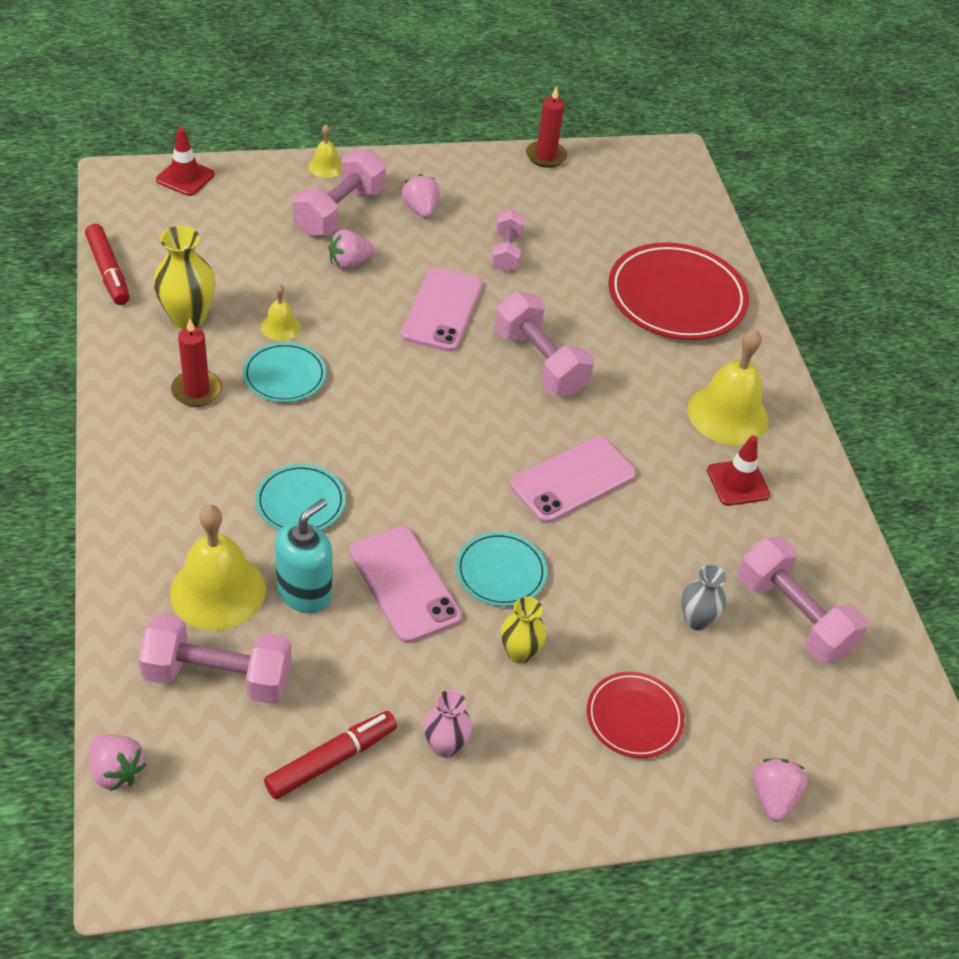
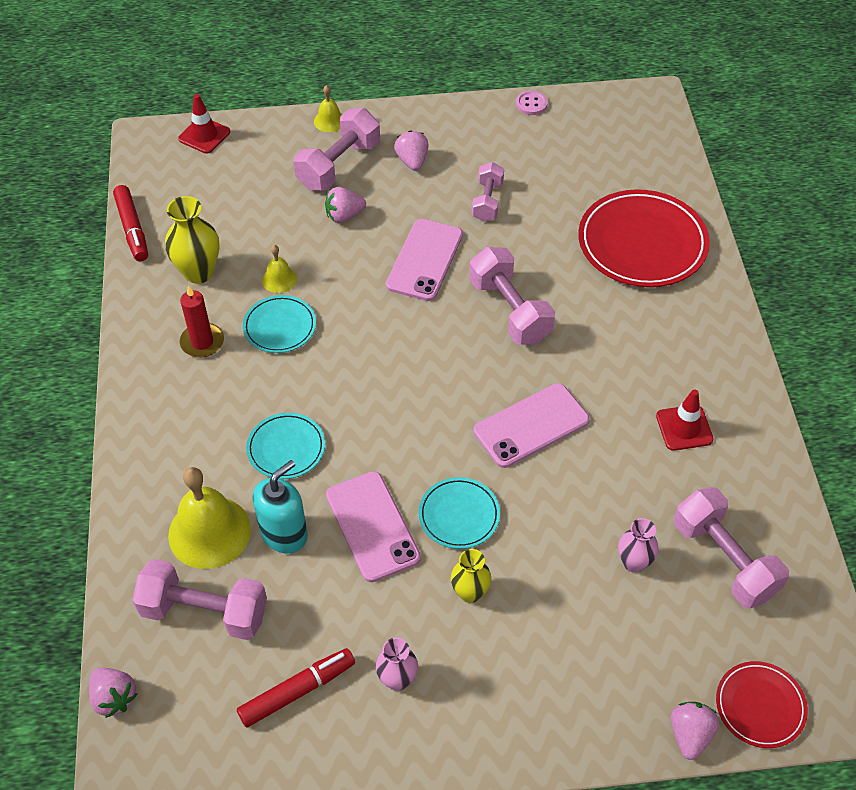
camera: 10 degrees right, 5 degrees up
red candle [526,86,567,168] -> pink button [516,91,548,115]
red plate [587,672,684,758] -> red plate moved to [716,661,808,748]
grey vase [681,564,726,630] -> pink vase [618,518,658,573]
yellow bell [687,329,768,445] -> none

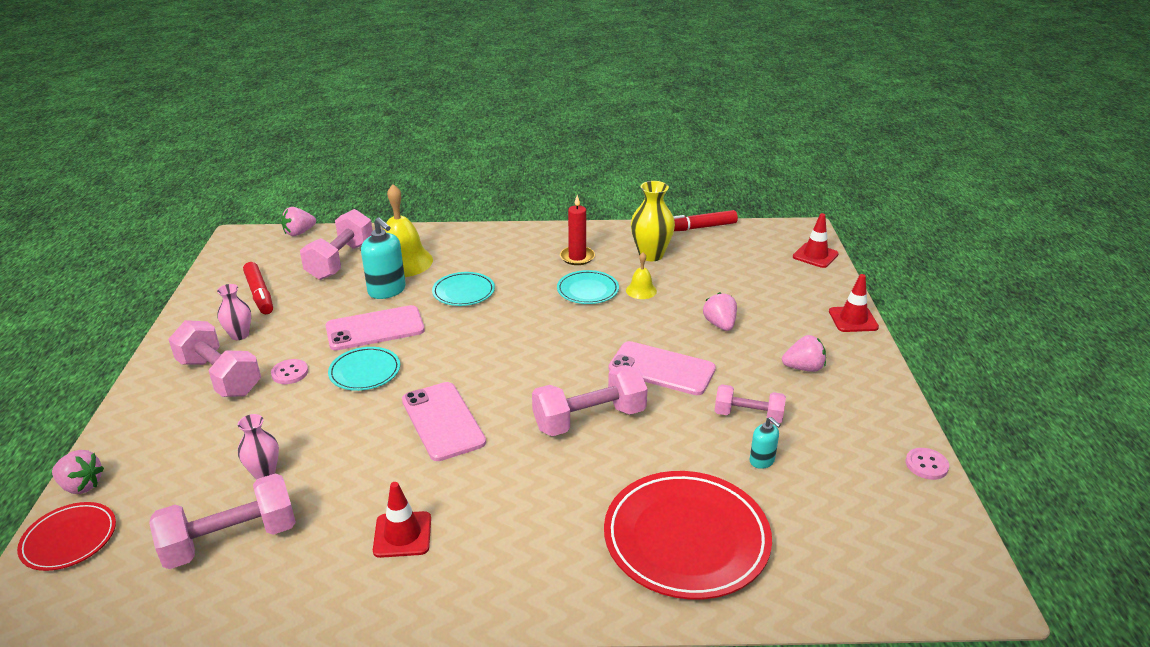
camera: 95 degrees right, 20 degrees down
pink dumbbell [294,108,380,190] -> pink dumbbell moved to [168,320,261,397]
yellow bell [314,85,342,132] -> red traffic cone [829,274,879,332]
yellow vase [451,549,491,603] -> pink button [271,359,308,384]
none -> turquoise soap dispenser [750,417,781,469]

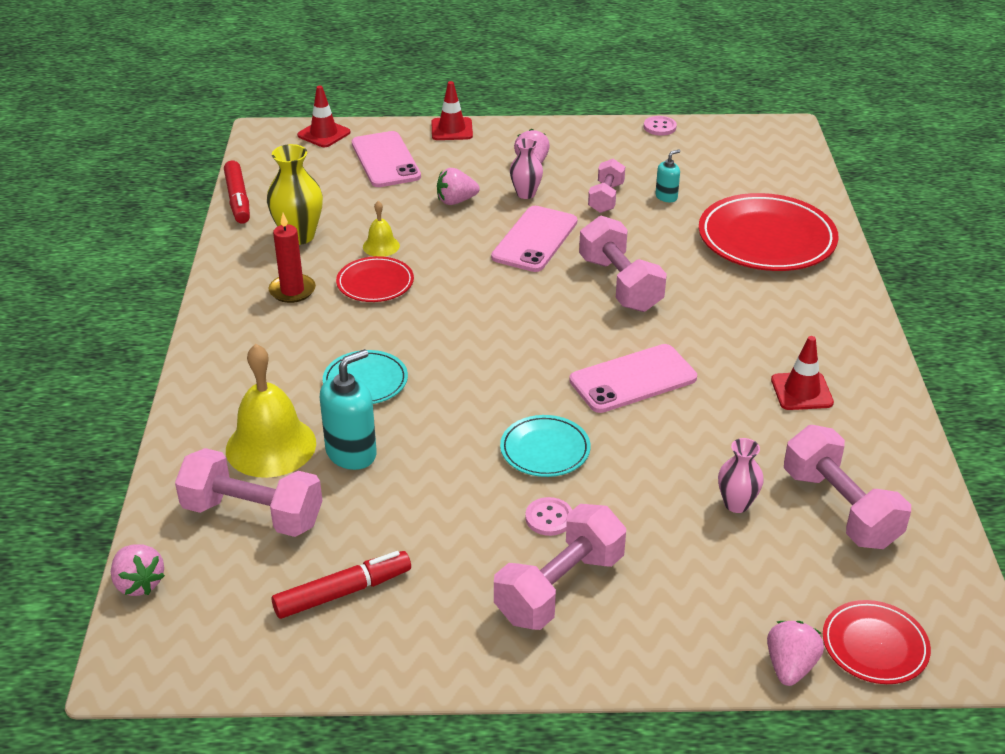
camera: 90 degrees left, 5 degrees up
pink vase [217,284,251,340] -> pink vase moved to [510,138,543,199]
pink phone [325,305,425,350] -> pink phone moved to [352,131,421,187]
turquoise plate [557,270,619,304] -> red plate [336,256,414,302]

